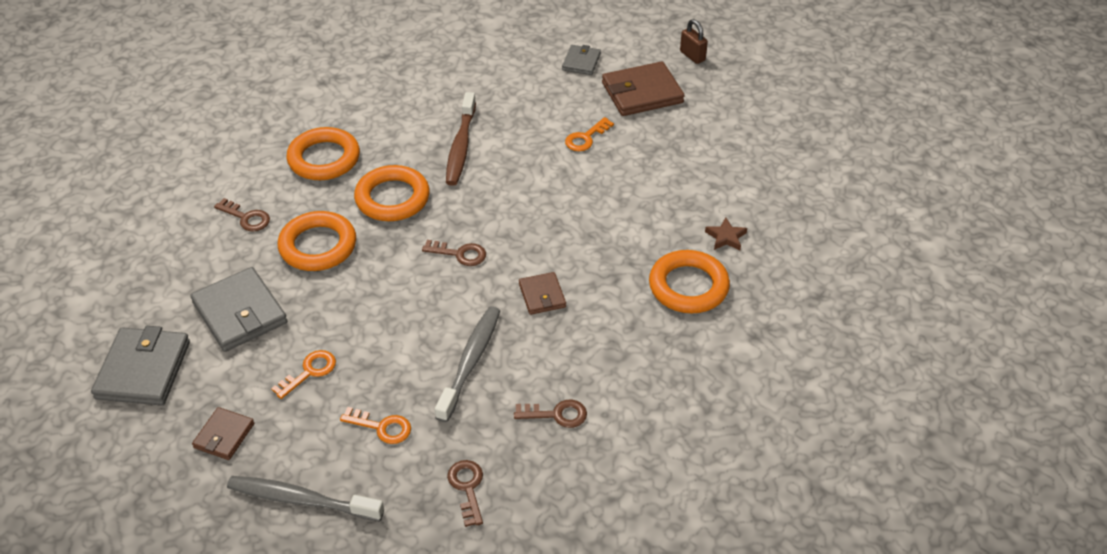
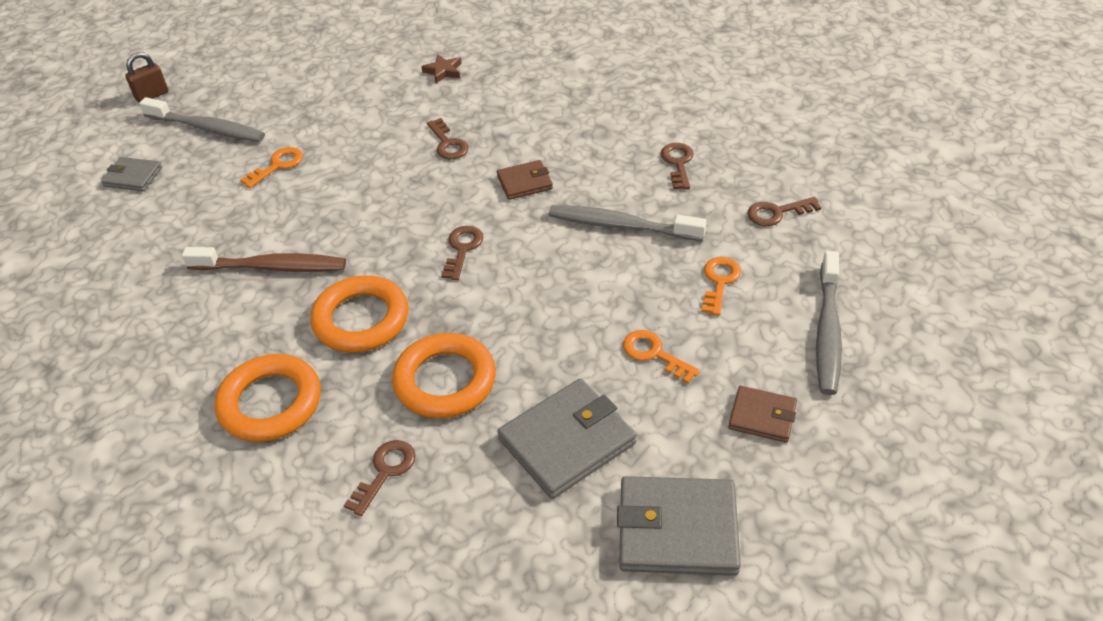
camera: 90 degrees left, 0 degrees up
orange key [565,117,614,151] -> orange key turned 90 degrees counterclockwise [240,147,303,188]
brown wallet [602,61,685,116] -> grey toothbrush [139,97,265,142]
orange ring [649,250,730,313] -> none
none -> brown key [427,118,469,159]

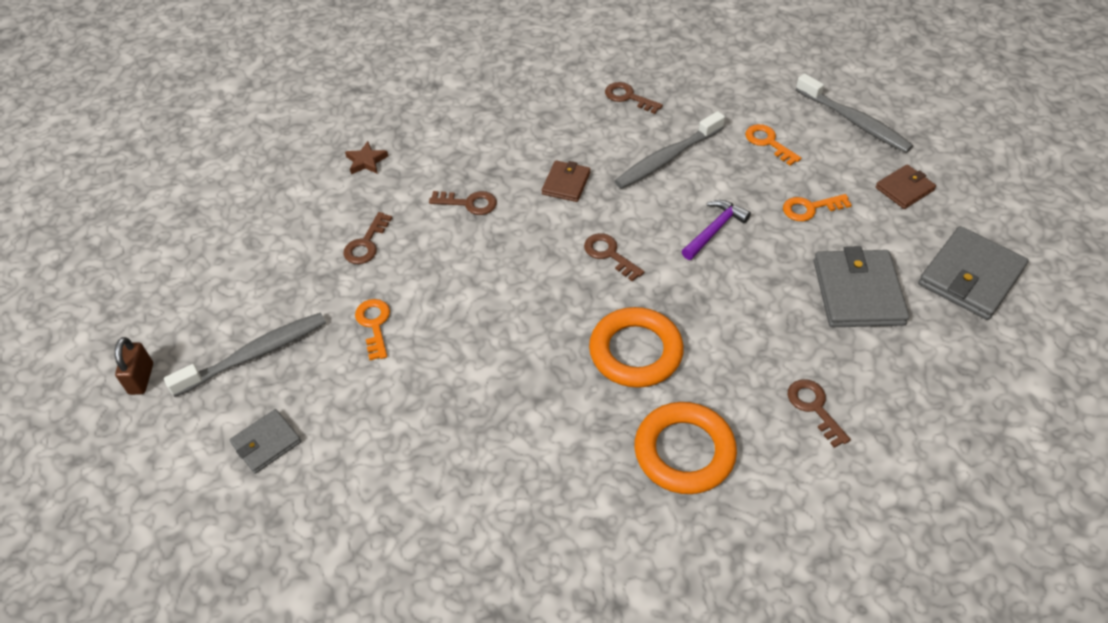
camera: 55 degrees left, 5 degrees up
brown toothbrush [182,247,346,272] -> none
orange ring [392,333,496,418] -> none
brown key [747,197,821,226] -> brown key moved to [343,212,392,264]
none -> purple hammer [682,200,751,260]

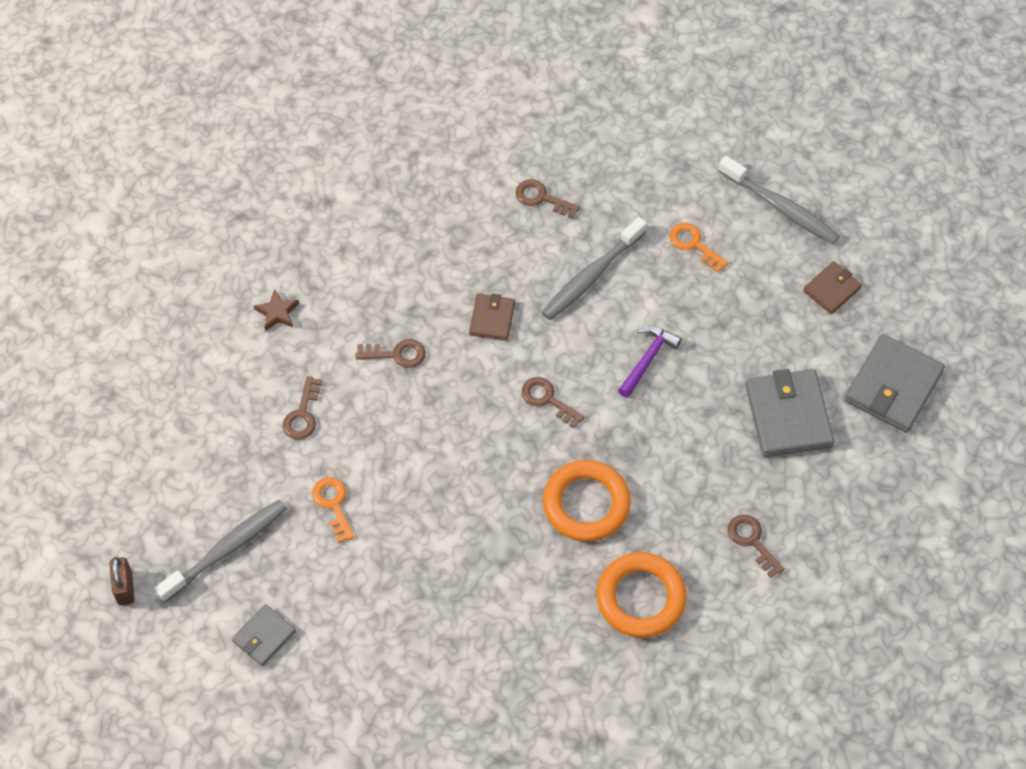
camera: 10 degrees left, 10 degrees up
orange key [783,194,852,221] -> none

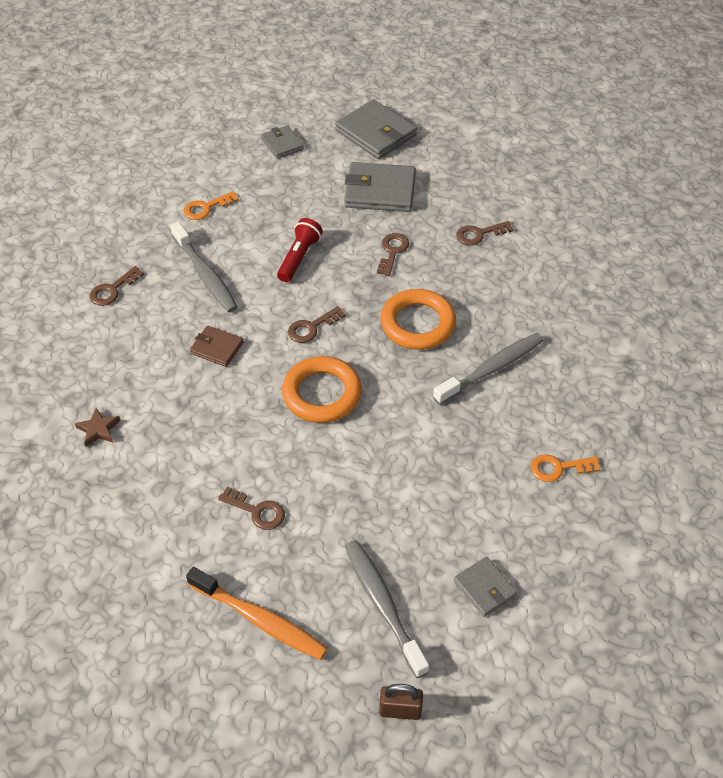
camera: 75 degrees left, 10 degrees down
brown star [254,289,299,331] -> brown star moved to [75,408,120,447]
orange key [312,477,354,543] -> orange key moved to [531,454,600,482]
brown key [356,339,426,368] -> brown key moved to [377,233,409,276]
orange ring [596,552,687,638] -> orange ring moved to [282,356,362,423]
purple hammer [618,326,682,398] -> red flashlight [277,218,323,282]
grey toothbrush [718,156,840,245] -> grey toothbrush moved to [433,333,544,405]
brown wallet [803,261,862,314] -> grey wallet [261,125,304,159]
none -> orange toothbrush [186,567,328,660]

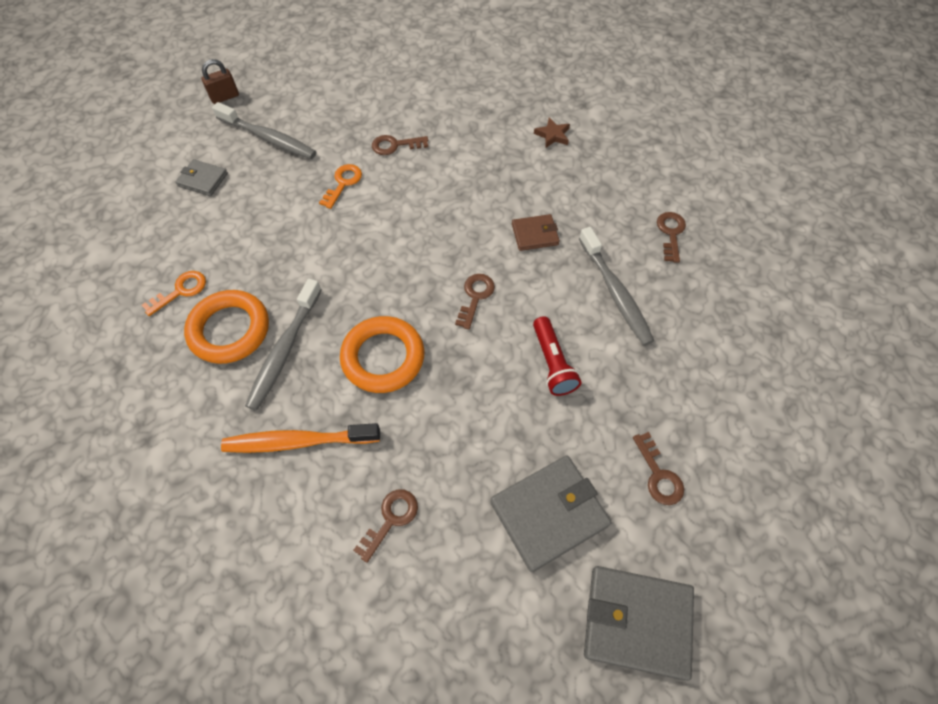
camera: 145 degrees right, 10 degrees up
grey toothbrush [170,222,238,313] -> grey toothbrush turned 135 degrees counterclockwise [579,227,654,346]
orange key [184,191,239,220] -> orange key moved to [319,164,362,209]
orange toothbrush [186,567,328,660] -> orange toothbrush moved to [221,423,380,453]
grey wallet [261,125,304,159] -> none
orange ring [282,356,362,423] -> orange ring moved to [184,290,269,364]
brown key [377,233,409,276] -> brown key moved to [633,432,684,505]

